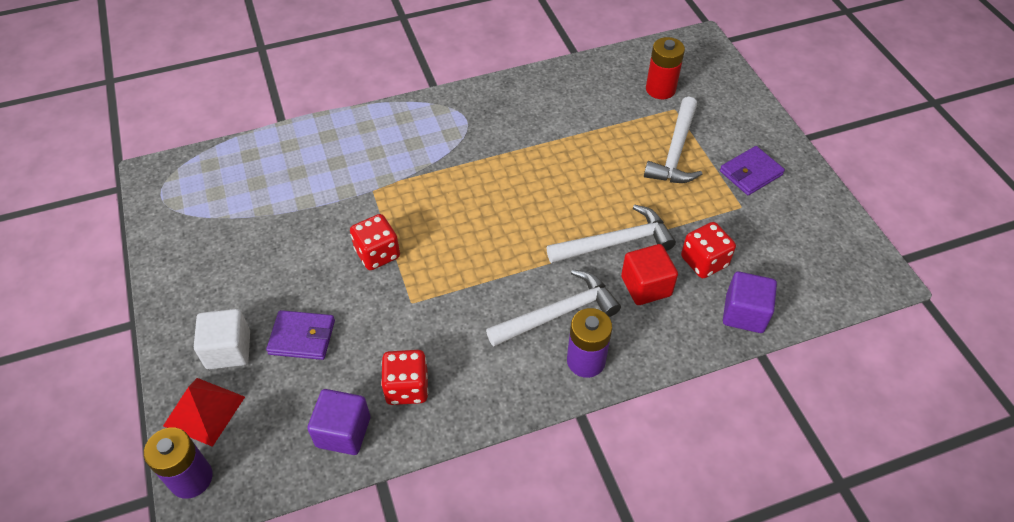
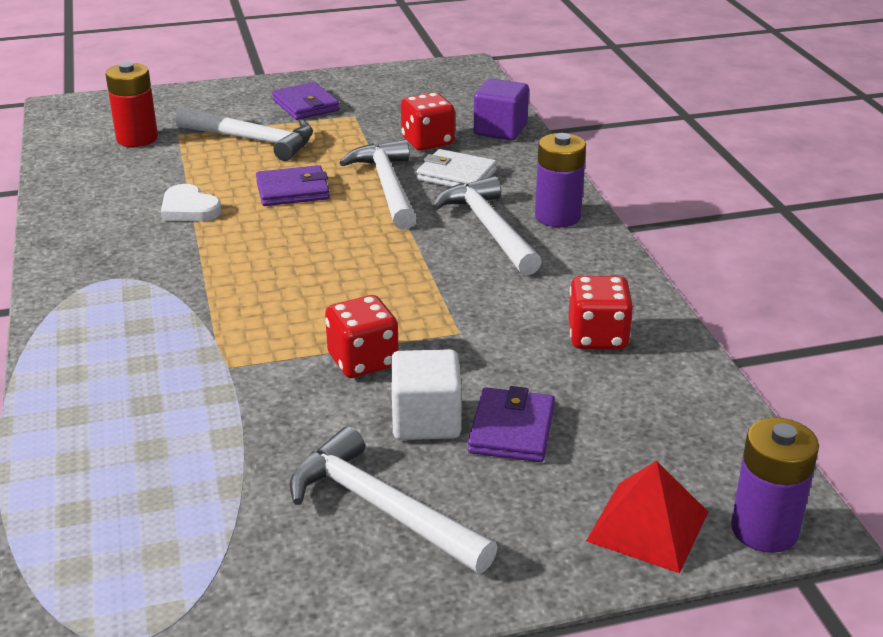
camera: 85 degrees left, 20 degrees down
white cube [194,309,250,369] -> white cube moved to [391,349,462,440]
purple cube [307,389,370,455] -> none
red cube [621,244,678,305] -> white wallet [417,149,497,187]
none -> white heart [161,184,222,221]
none -> purple wallet [256,165,330,206]
none -> white hammer [290,426,498,573]

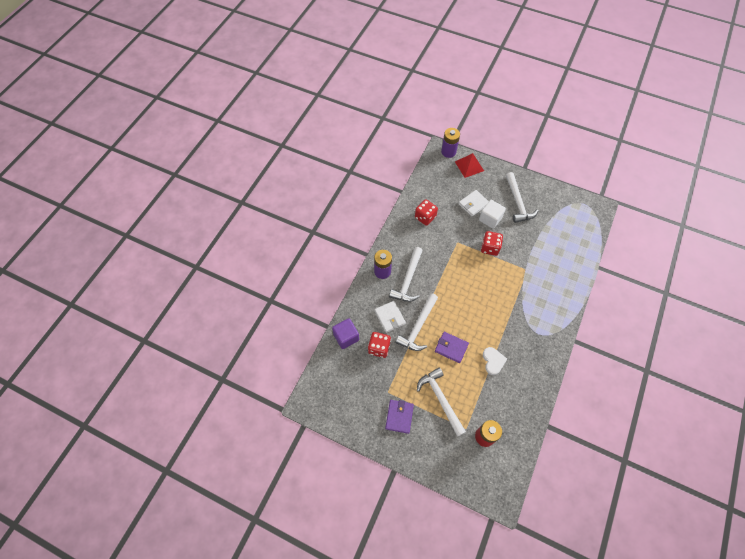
camera: 140 degrees left, 30 degrees up
purple wallet [468,386,555,462] -> white wallet [459,190,489,216]

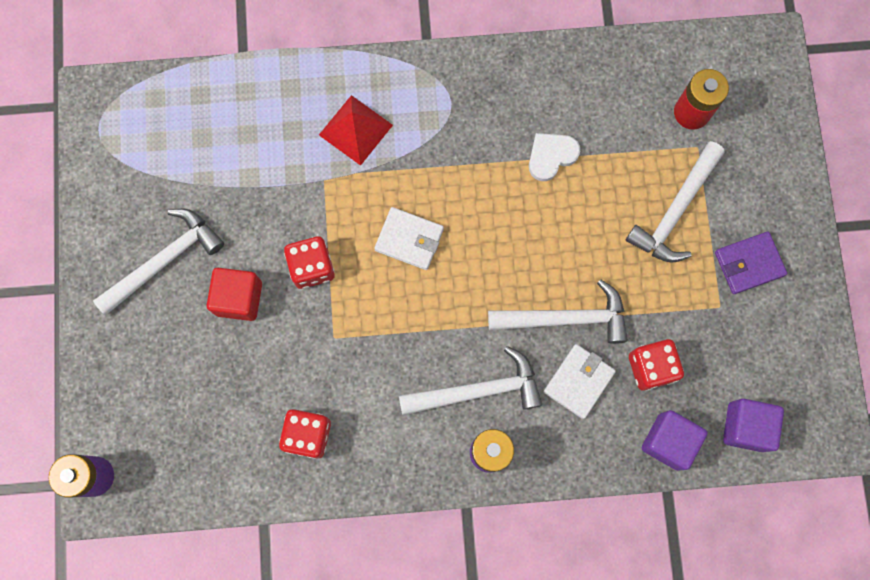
camera: 120 degrees left, 15 degrees up
purple wallet [435,332,469,363] -> none
red pyramid [455,153,484,178] -> red pyramid moved to [319,95,393,166]
white wallet [459,190,489,216] -> white wallet moved to [374,207,444,270]
white cube [479,200,506,229] -> red cube [206,268,262,321]
none -> purple cube [723,399,784,452]

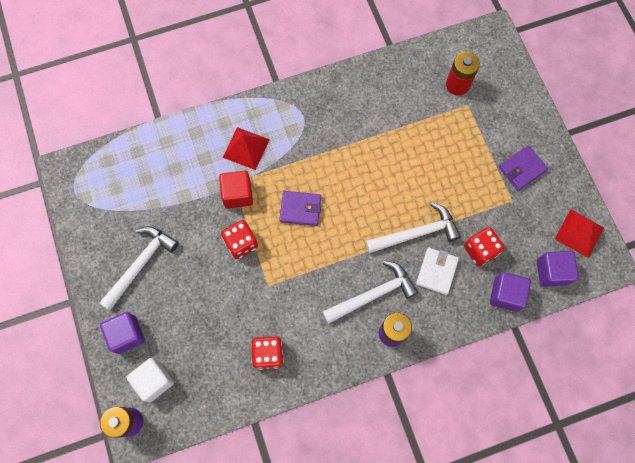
camera: 15 degrees left, 5 degrees down
red cube [206,268,262,321] -> red cube moved to [219,171,253,208]
white wallet [374,207,444,270] -> purple wallet [279,191,321,226]
white heart [529,133,580,181] -> none
white hammer [625,141,725,263] -> none
none -> purple cube [100,312,145,354]
none -> white cube [126,358,174,402]
none -> red pyramid [555,209,604,258]

